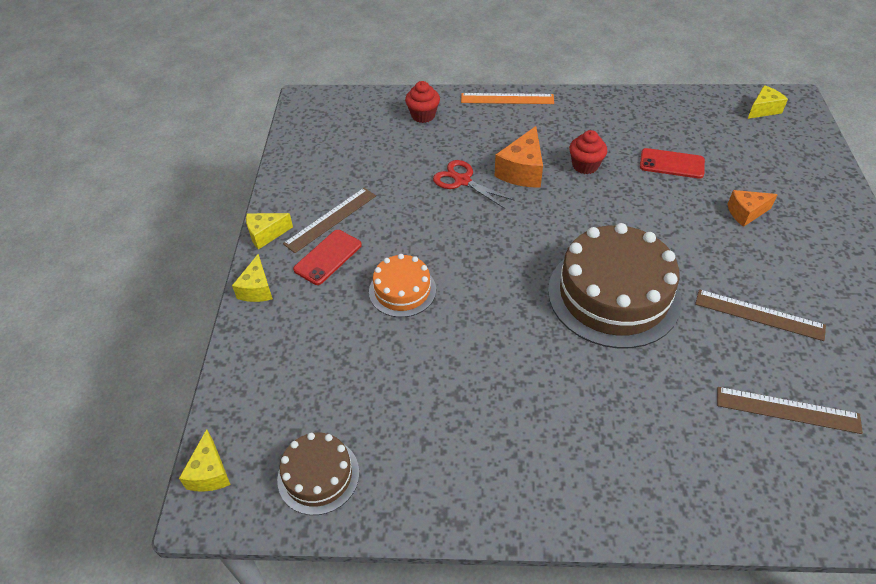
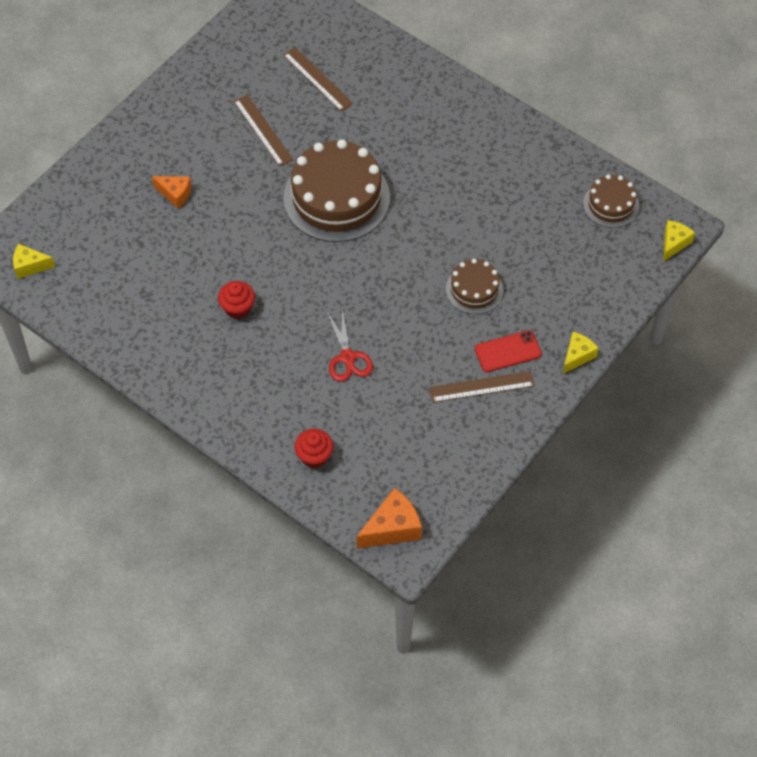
camera: 145 degrees left, 10 degrees up
yellow cheese [246,213,293,250] -> none
orange cake [369,254,436,317] -> brown cake [446,259,503,314]
orange ruler [461,93,554,104] -> none
orange cheese [494,126,543,188] -> orange cheese moved to [356,488,422,549]
red phone [640,148,705,179] -> none

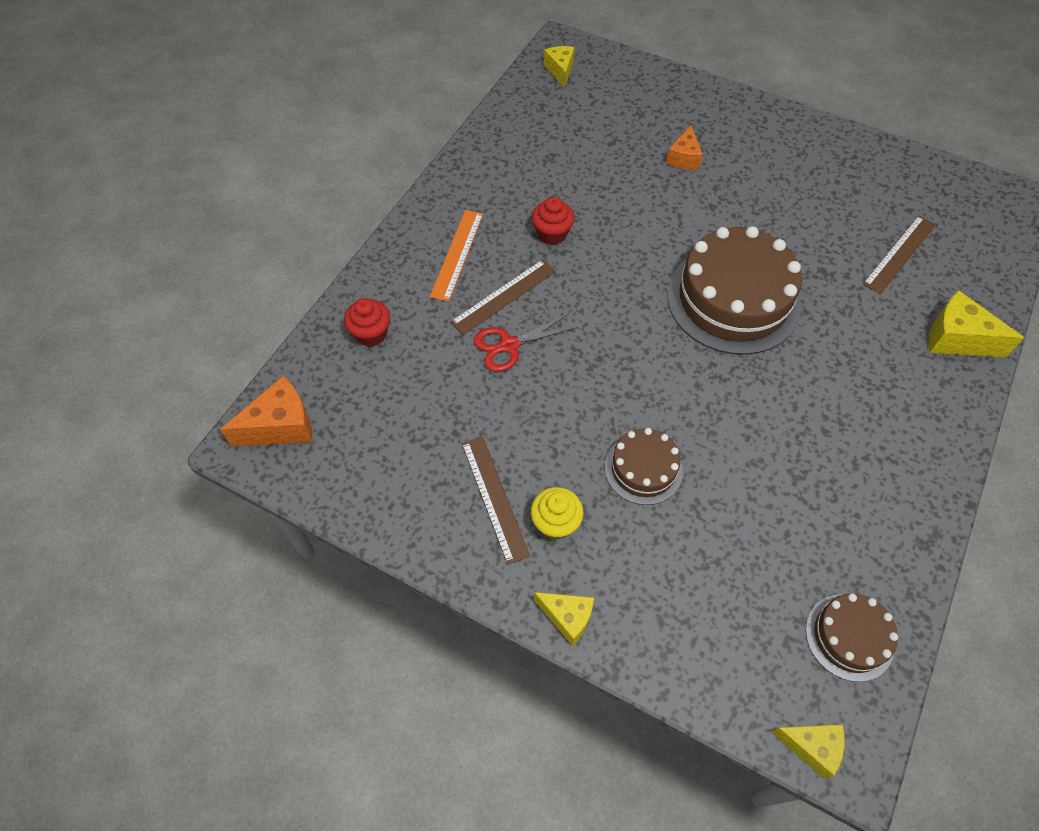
camera: 80 degrees right, 0 degrees up
brown ruler [234,95,293,167] -> brown ruler moved to [451,259,556,335]
orange cheese [356,488,422,549] -> orange cheese turned 75 degrees counterclockwise [220,376,312,447]
red phone [475,330,542,372] -> yellow cupcake [531,487,584,540]
none -> orange ruler [430,210,483,302]
none -> yellow cheese [928,290,1024,358]

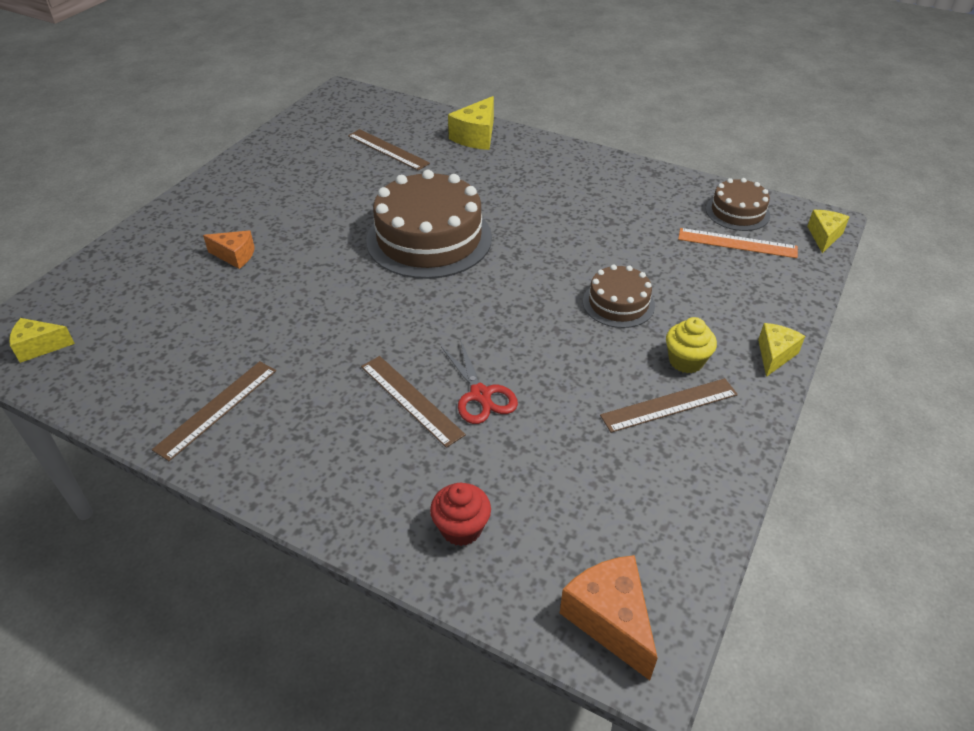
camera: 90 degrees left, 15 degrees down
orange ruler [430,210,483,302] -> orange ruler moved to [678,228,798,258]
red cupcake [532,197,575,245] -> none
none -> brown ruler [152,361,276,461]

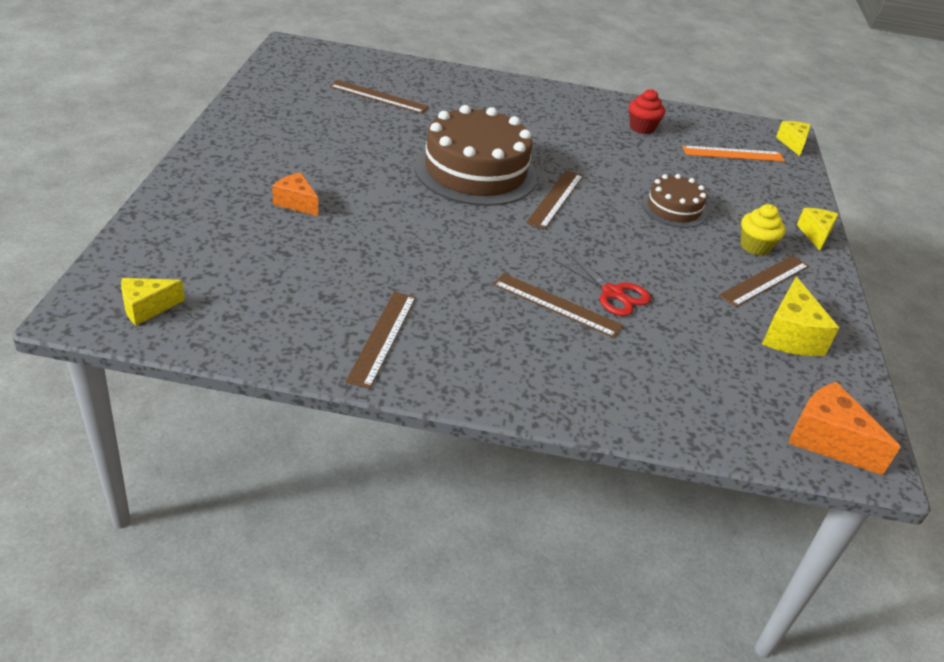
camera: 25 degrees left, 5 degrees down
orange cheese [203,231,255,269] -> orange cheese turned 135 degrees counterclockwise [272,172,318,216]
red cupcake [430,483,491,546] -> red cupcake moved to [629,89,665,134]
yellow cheese [448,96,494,150] -> yellow cheese moved to [762,277,839,356]
brown cake [706,178,770,231] -> none
none -> brown ruler [526,170,583,229]

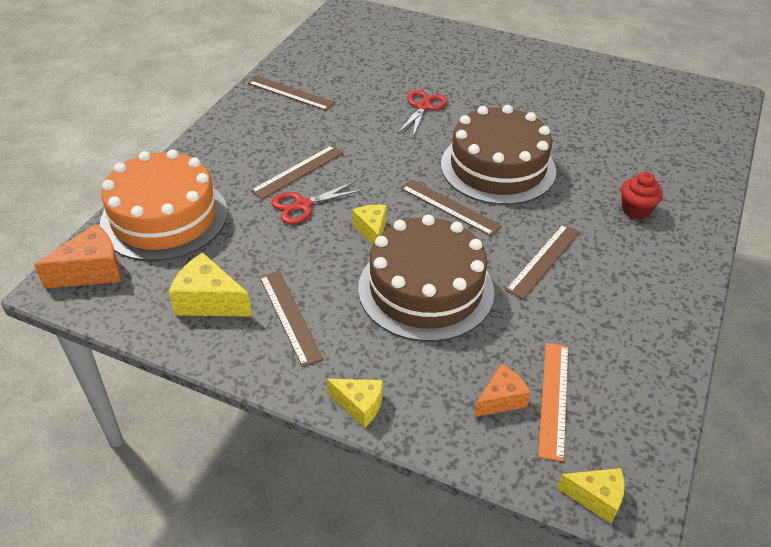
camera: 110 degrees right, 5 degrees up
yellow cheese [121,278,185,325] -> yellow cheese moved to [352,205,387,245]
orange cheese [272,172,318,216] -> orange cheese moved to [474,364,531,417]
brown ruler [330,80,429,114] -> brown ruler moved to [505,224,580,300]
red cupcake [629,89,665,134] -> red cupcake moved to [621,172,663,219]
brown cake [642,174,707,228] -> brown cake [358,215,494,342], size x1.91
yellow cupcake [741,204,785,256] -> none
none -> orange cake [100,149,228,261]
none -> red scissors [398,90,448,137]

